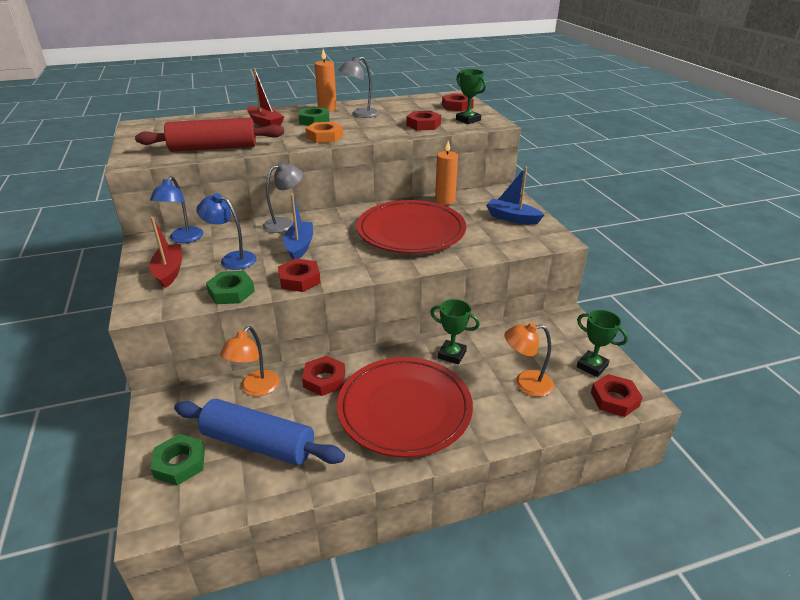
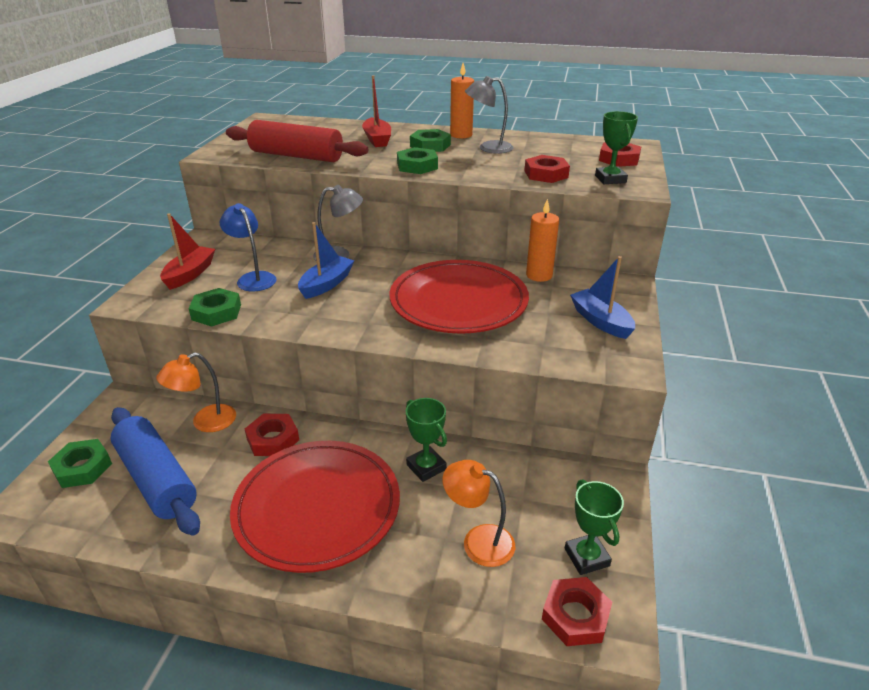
camera: 30 degrees right, 0 degrees up
blue lamp [150,176,203,243] -> none
red nut [278,259,321,292] -> none
orange nut [305,122,343,143] -> green nut [397,147,438,174]

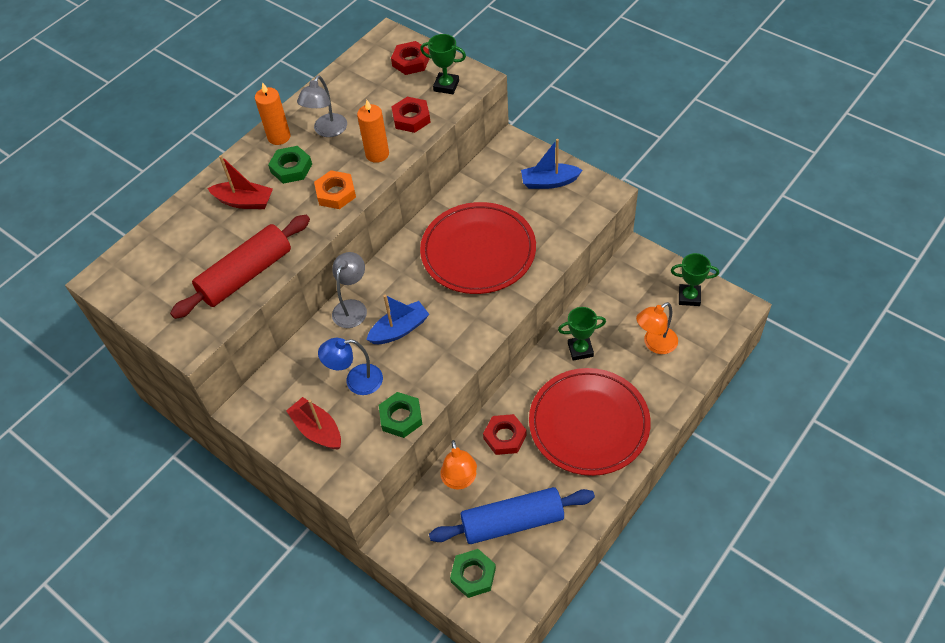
camera: 60 degrees left, 20 degrees up
blue boat [298,222,354,299] -> blue boat turned 90 degrees clockwise [366,295,429,344]
green nut [397,147,438,174] -> orange nut [314,170,356,209]
orange candle [526,199,559,282] -> orange candle moved to [357,100,389,163]
red nut [542,577,612,646] -> none

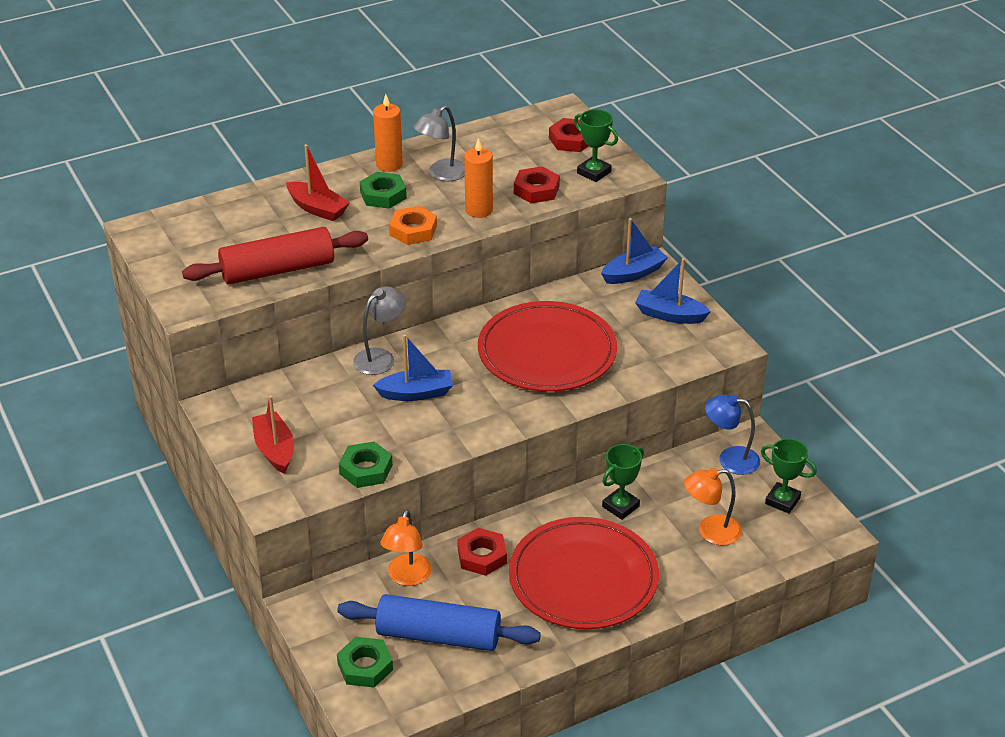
camera: 20 degrees right, 15 degrees down
blue lamp [318,338,383,395] -> blue lamp moved to [705,394,760,475]
green trophy [558,307,606,361] -> green trophy turned 60 degrees counterclockwise [602,444,644,520]
none -> blue boat [601,218,668,284]

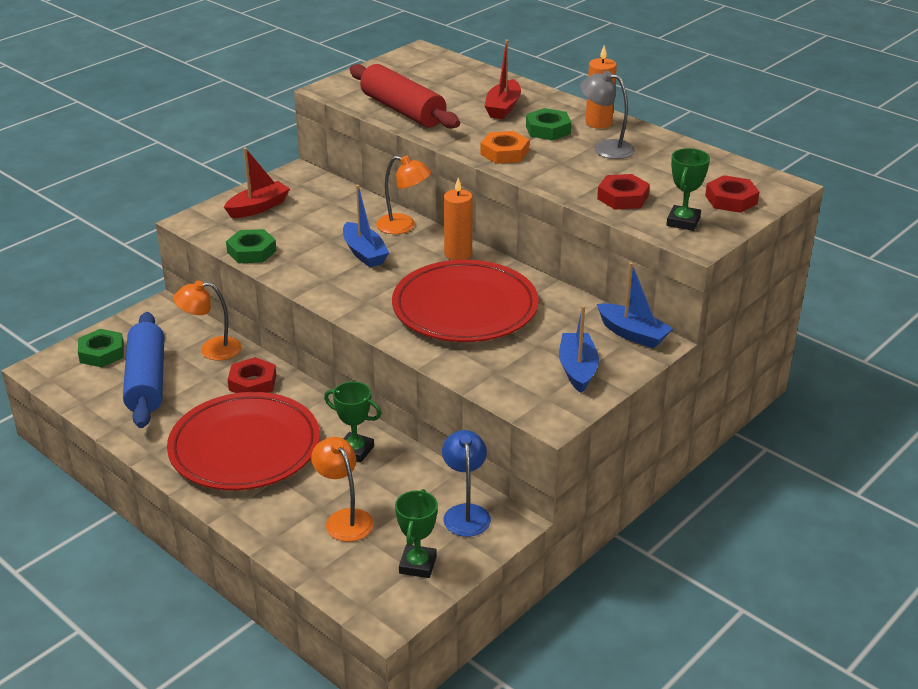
camera: 70 degrees right, 5 degrees down
grey lamp [353,286,406,375] -> orange lamp [376,156,431,234]
orange candle [464,138,493,218] -> orange candle moved to [444,178,473,260]

